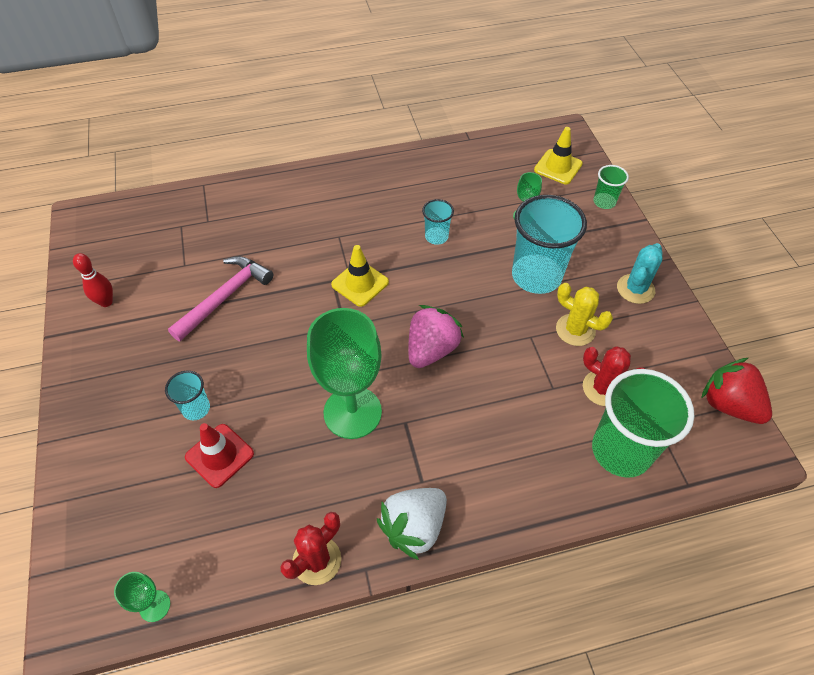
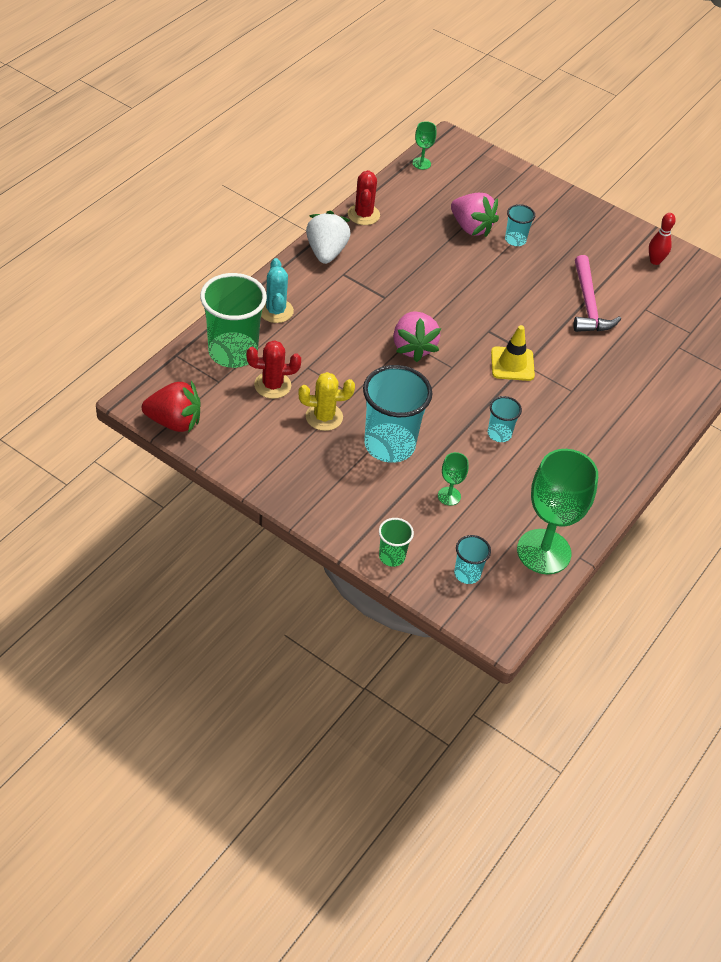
camera: 135 degrees right, 5 degrees down
red traffic cone [185,423,254,488] -> pink strawberry [451,193,499,237]
green goblet [307,308,382,439] -> green goblet moved to [517,449,598,574]
yellow traffic cone [534,127,583,184] -> turquoise cup [454,535,491,584]
turquoise cactus [617,243,663,304] -> turquoise cactus moved to [261,258,294,323]

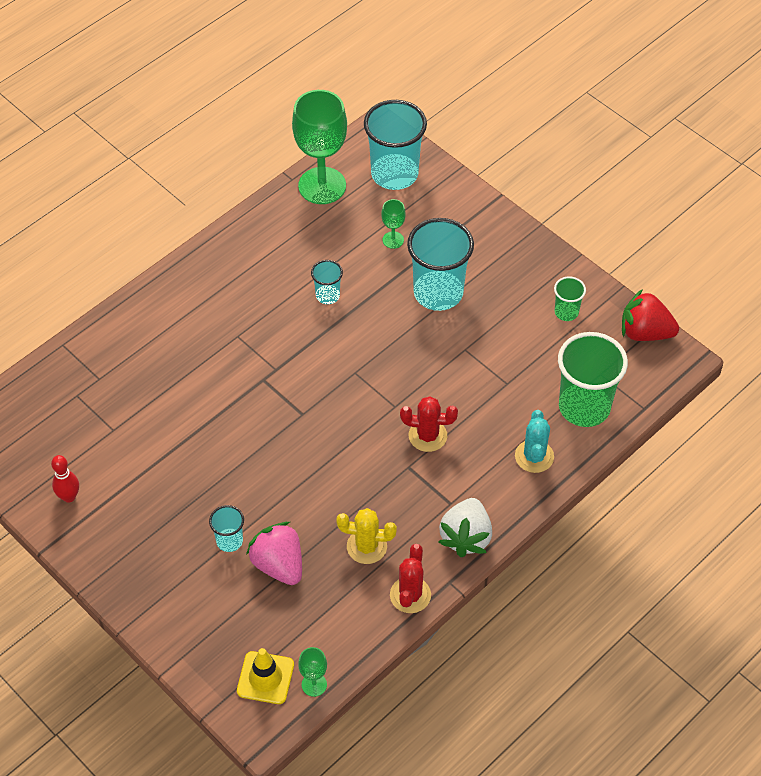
camera: 165 degrees left, 5 degrees up
red cactus [246,340,301,399] -> red cactus moved to [400,396,458,452]
yellow cactus [298,372,355,431] -> yellow cactus moved to [336,508,397,564]
green cup [379,518,414,567] -> green cup moved to [554,276,586,321]
pink strawberry [393,311,441,362] -> none
turquoise cup [454,535,491,584] -> turquoise cup [364,100,427,190], size x2.06
yellow traffic cone [491,325,535,381] -> yellow traffic cone moved to [237,648,294,704]
pink hammer [573,255,621,332] -> none

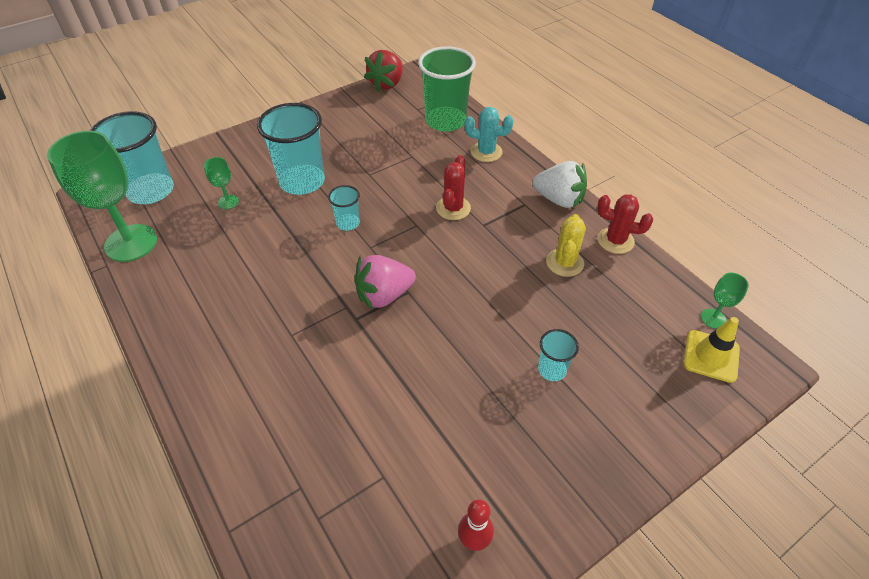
camera: 80 degrees left, 5 degrees down
pink strawberry [246,522,302,585] -> pink strawberry moved to [354,255,416,310]
turquoise cup [311,260,343,304] -> turquoise cup moved to [328,185,360,231]
green cup [554,276,586,321] -> none

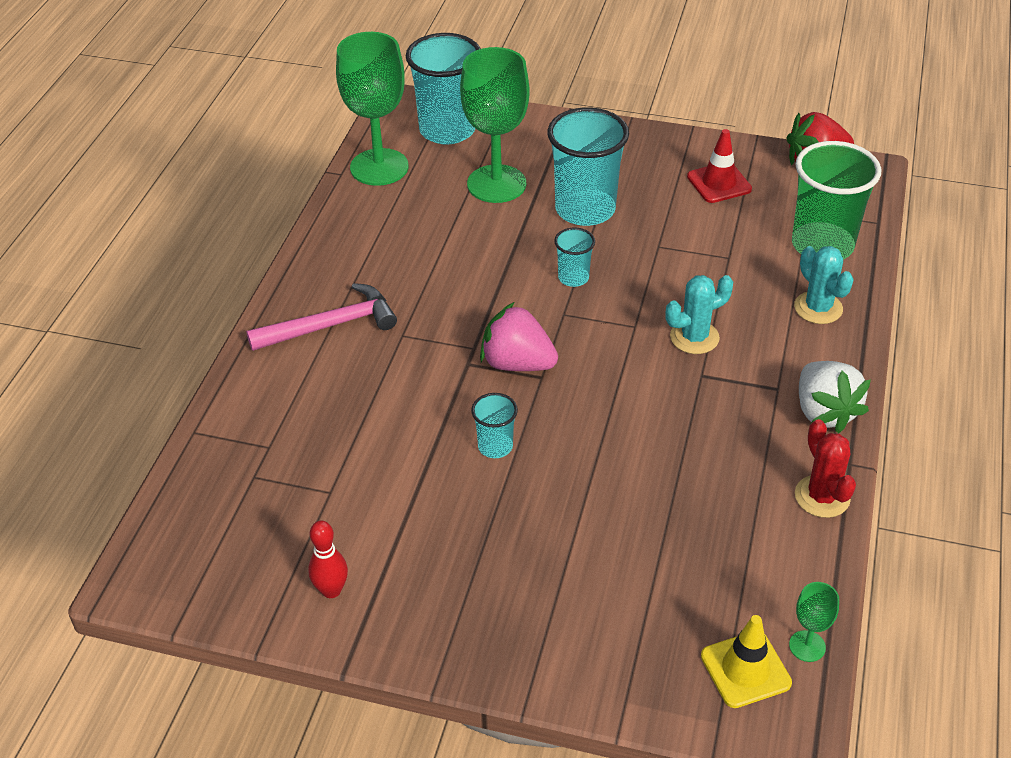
camera: 50 degrees right, 5 degrees down
green goblet [204,157,239,209] -> green goblet [460,47,530,203], size x2.28
red cactus [436,155,471,220] -> turquoise cactus [665,275,733,354]
turquoise cup [538,329,579,381] -> turquoise cup moved to [471,393,518,458]
yellow cactus [546,214,586,277] -> none
none -> pink hammer [246,283,397,351]
none -> red traffic cone [687,129,752,203]

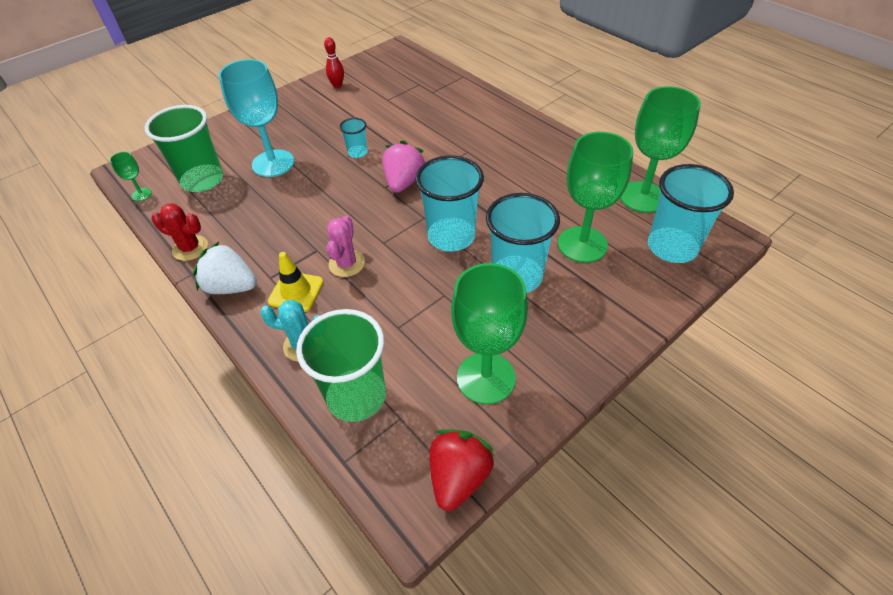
camera: 125 degrees right, 5 degrees up
pink hammer [246,283,397,351] -> none
pink strawberry [480,302,558,371] -> pink strawberry turned 45 degrees counterclockwise [383,140,425,193]
turquoise cup [554,227,595,287] -> turquoise cup [415,155,484,251], size x2.06
turquoise cactus [665,275,733,354] -> pink cactus [326,216,365,277]
red traffic cone [687,129,752,203] -> green goblet [451,263,528,404]
yellow traffic cone [701,615,792,708] -> yellow traffic cone moved to [268,252,323,312]
none -> green cup [145,105,223,192]
none -> turquoise goblet [219,59,294,177]

